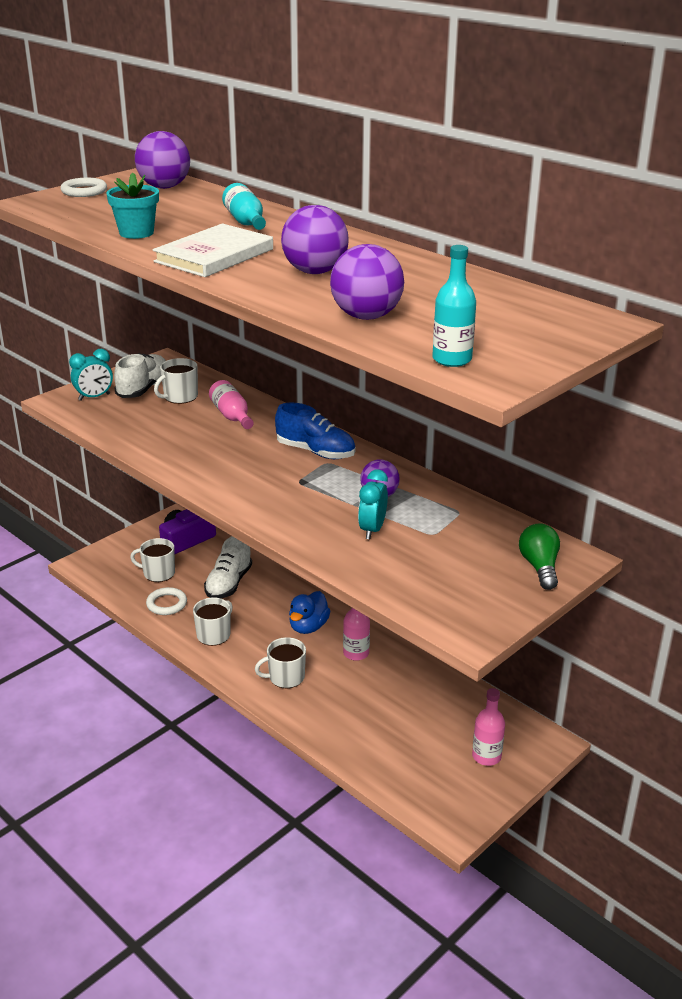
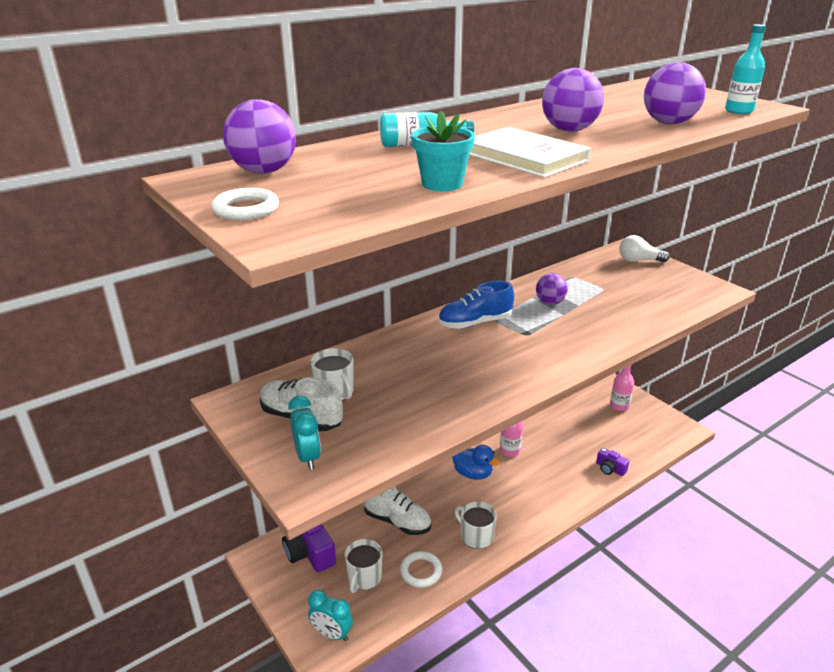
camera: 80 degrees left, 0 degrees up
pink bottle [209,380,254,429] -> none
white mug [255,637,306,688] -> none
blue shoe [275,403,355,459] -> blue shoe turned 150 degrees counterclockwise [438,281,514,329]
turquoise clock [358,469,388,539] -> turquoise clock moved to [308,590,353,641]
green light bulb [519,523,560,590] -> white light bulb [619,235,670,262]
none -> purple camera [596,448,629,476]

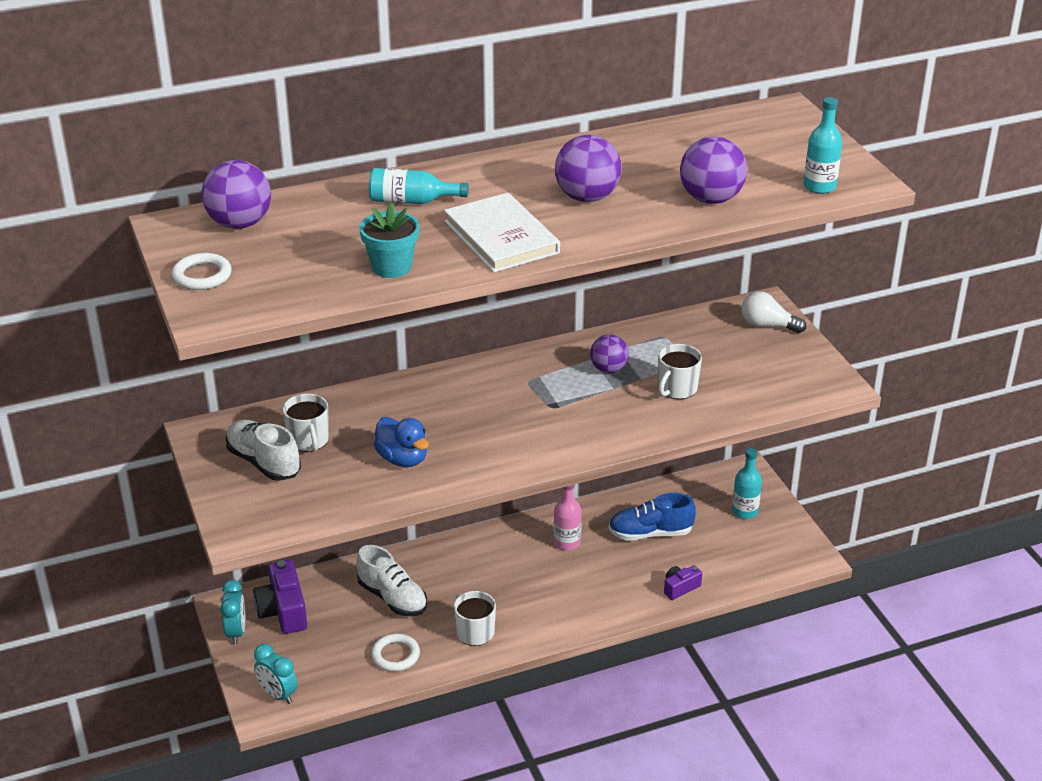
camera: 15 degrees right, 5 degrees up
turquoise clock [288,396,321,470] -> turquoise clock moved to [220,580,245,645]
white mug [344,539,383,593] -> white mug moved to [658,344,702,399]
blue shoe [438,281,514,329] -> blue shoe moved to [608,493,696,541]
blue duck [452,445,500,480] -> blue duck moved to [373,417,429,467]
purple camera [596,448,629,476] -> purple camera turned 90 degrees clockwise [664,565,702,600]
pink bottle [610,365,634,411] -> turquoise bottle [732,448,762,519]

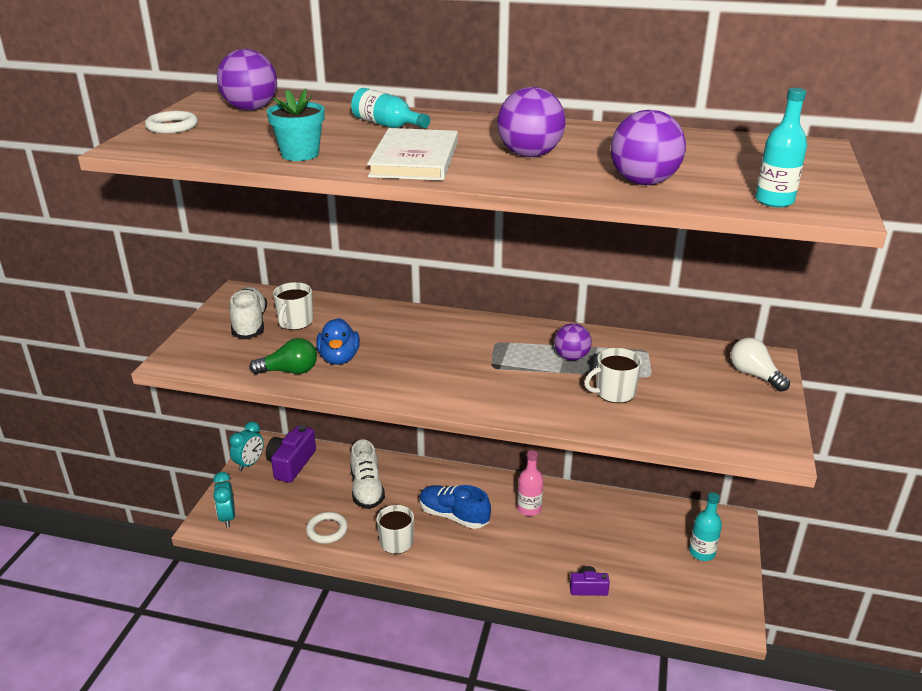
camera: 35 degrees right, 5 degrees down
blue shoe [608,493,696,541] -> blue shoe moved to [419,485,491,529]
none -> green light bulb [249,338,317,374]

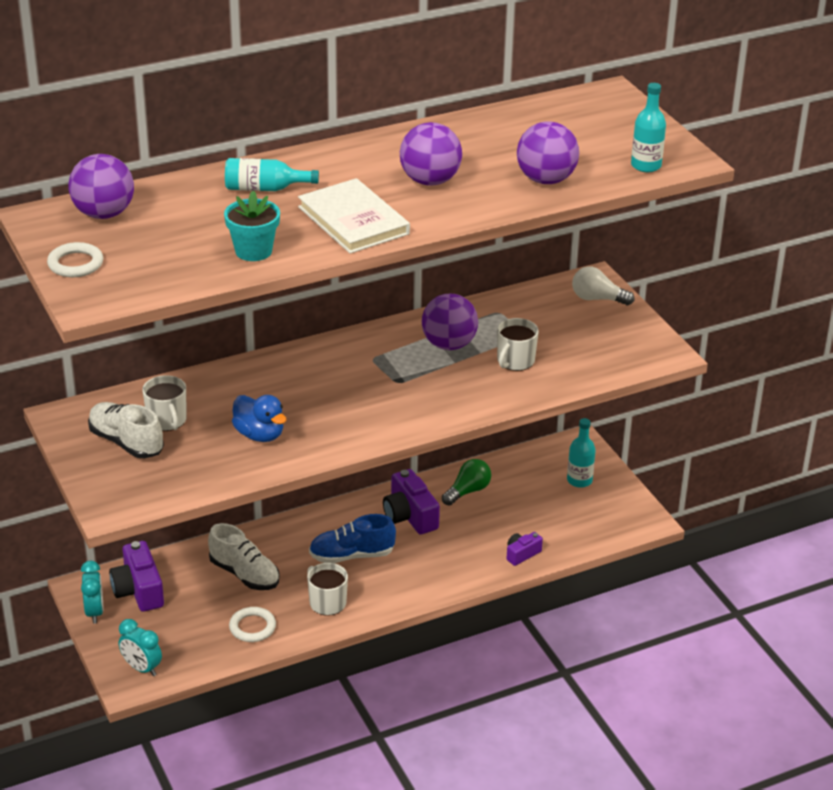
camera: 40 degrees left, 5 degrees up
green light bulb [249,338,317,374] -> green light bulb moved to [442,459,491,506]
pink bottle [517,450,543,516] -> purple camera [383,469,440,534]
purple ball [554,323,592,360] -> purple ball [422,294,478,350], size x1.52

